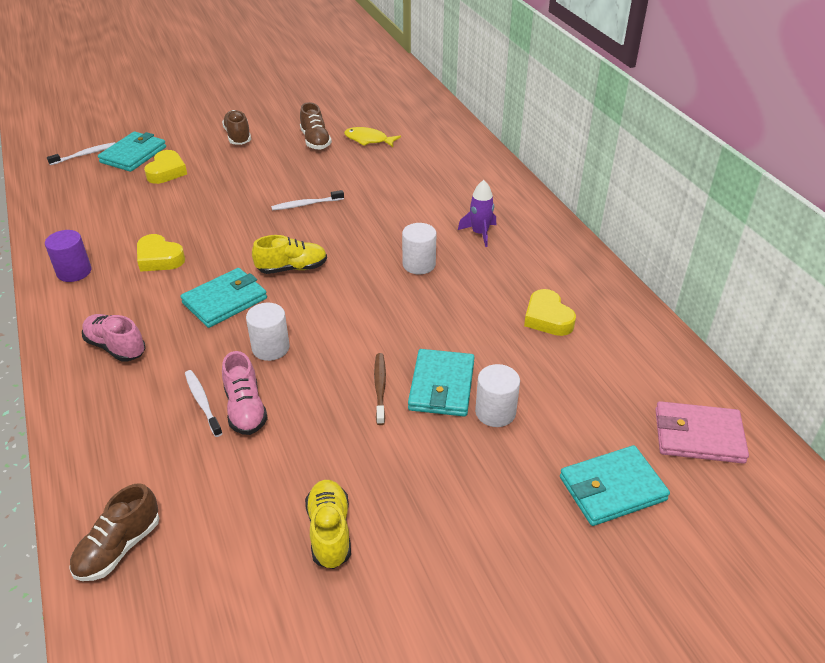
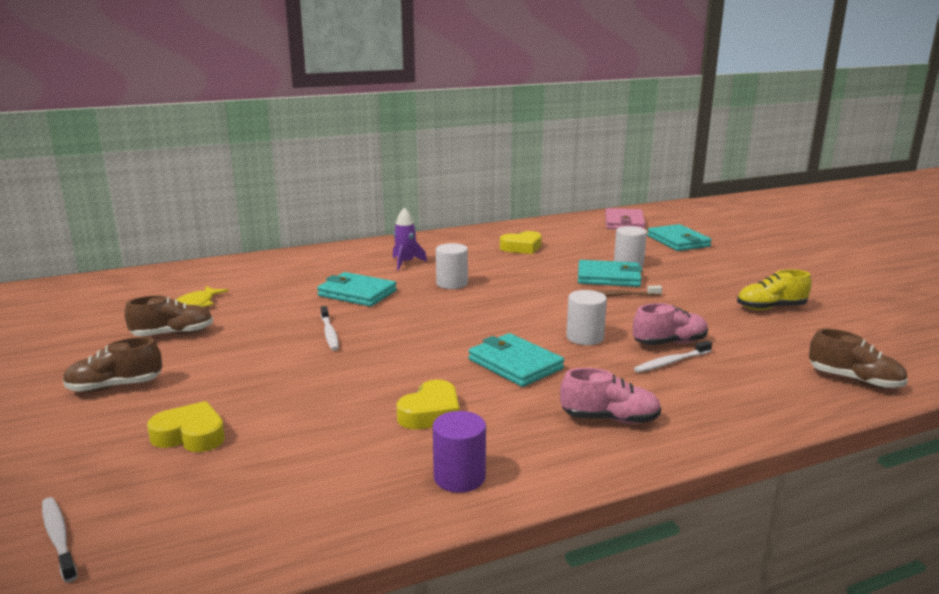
camera: 90 degrees left, 20 degrees down
pink shoe [82,314,146,362] -> pink shoe turned 120 degrees counterclockwise [560,368,661,424]
turquoise wallet [98,132,166,172] -> turquoise wallet moved to [317,272,397,307]
yellow shoe [252,235,327,274] -> none

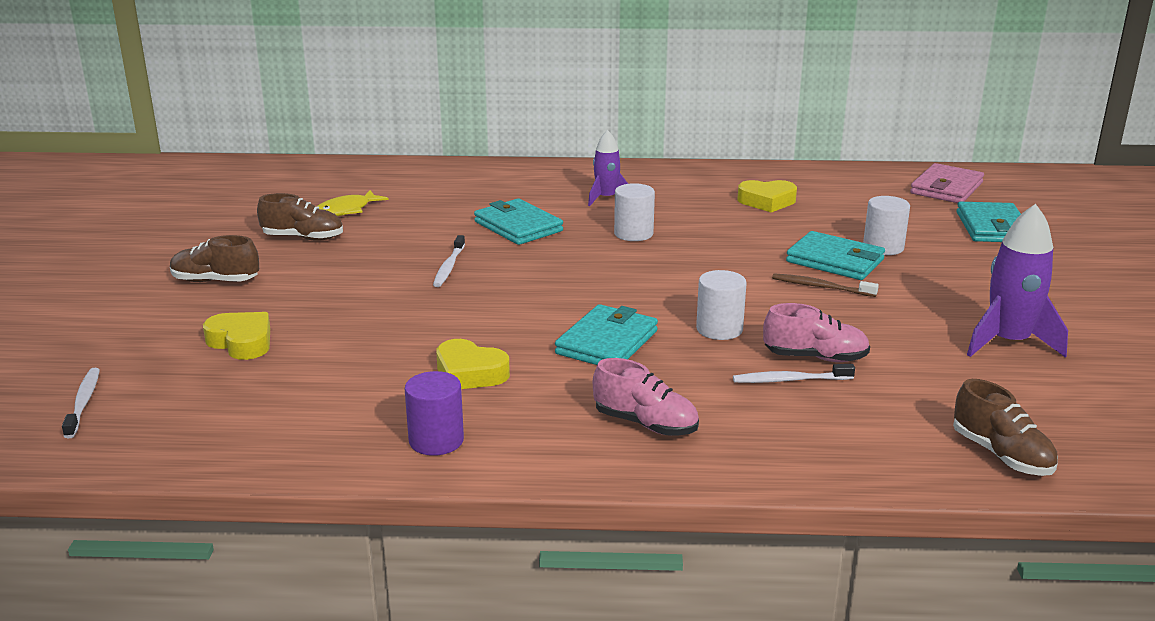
camera: 25 degrees right, 5 degrees up
yellow heart [397,380,459,429] -> yellow heart turned 60 degrees clockwise [436,339,510,389]
turquoise wallet [469,333,564,387] -> turquoise wallet turned 45 degrees clockwise [555,304,658,365]
yellow shoe [737,269,812,310] -> purple rocket [967,204,1068,358]

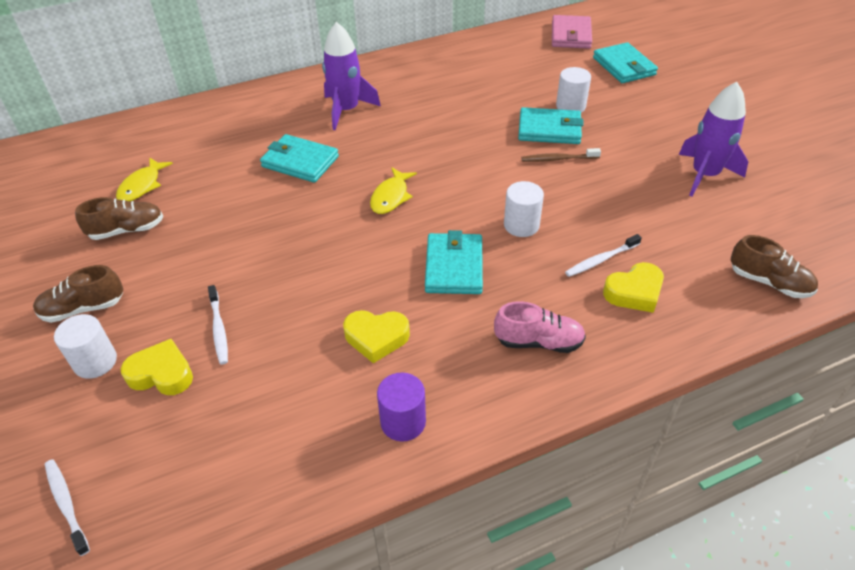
camera: 25 degrees left, 20 degrees up
white toothbrush [433,235,465,287] -> white toothbrush moved to [208,285,228,364]
purple rocket [588,130,628,206] -> purple rocket [322,22,381,130], size x1.61
white cylinder [614,183,655,241] -> white cylinder moved to [54,314,117,379]
yellow heart [737,180,797,212] -> yellow heart moved to [603,262,664,313]
pink shoe [763,303,870,362] -> none
none -> yellow fish [370,167,417,214]

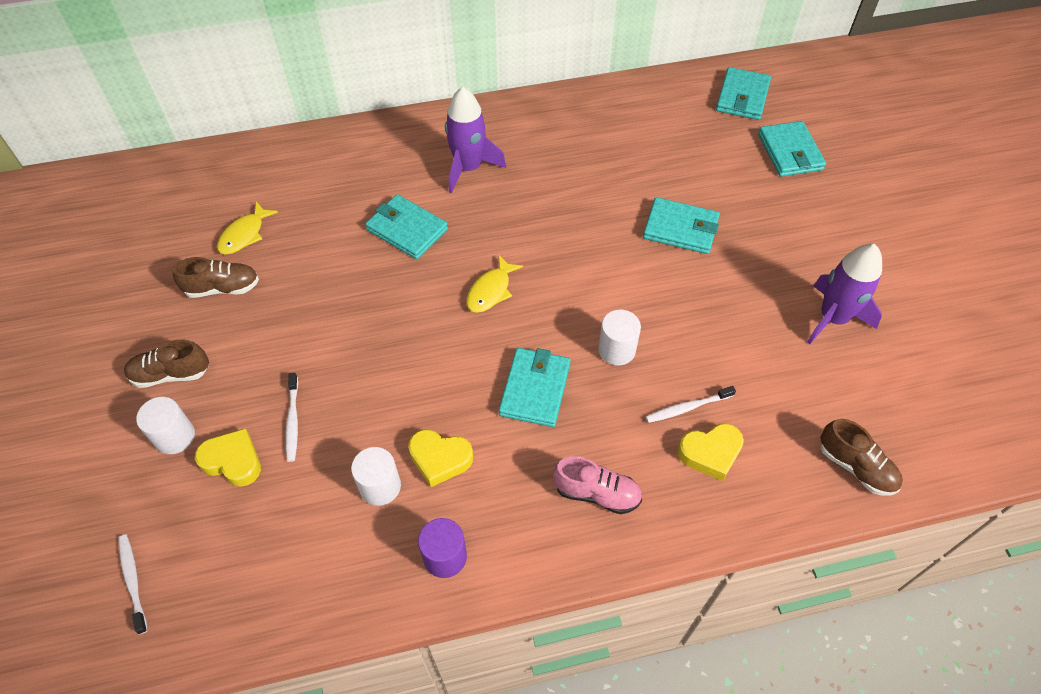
camera: 10 degrees right, 10 degrees up
brown toothbrush [522,148,601,162] -> none
pink wallet [552,15,592,49] -> turquoise wallet [716,67,771,120]
white cylinder [556,67,591,113] -> white cylinder moved to [351,447,401,506]

